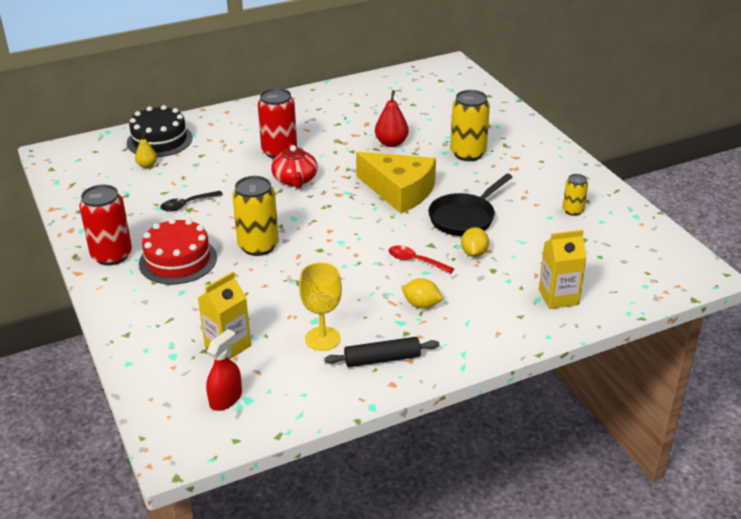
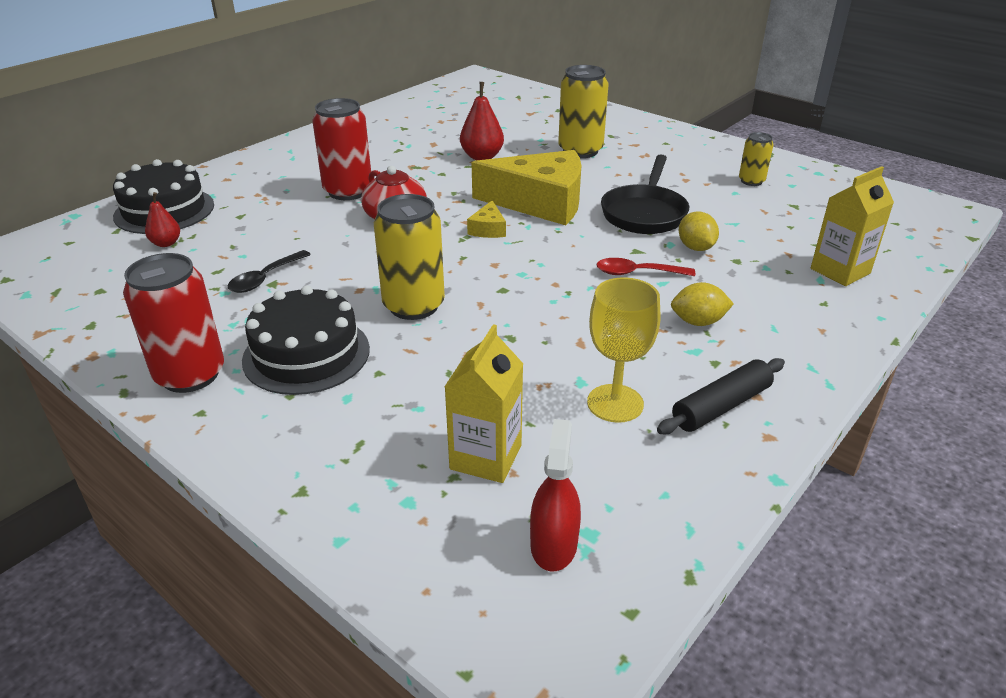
camera: 25 degrees left, 0 degrees up
yellow pear [135,134,157,168] -> red pear [145,192,180,247]
red cake [139,218,217,285] -> black cake [242,285,370,395]
none -> yellow cheese [467,200,506,238]

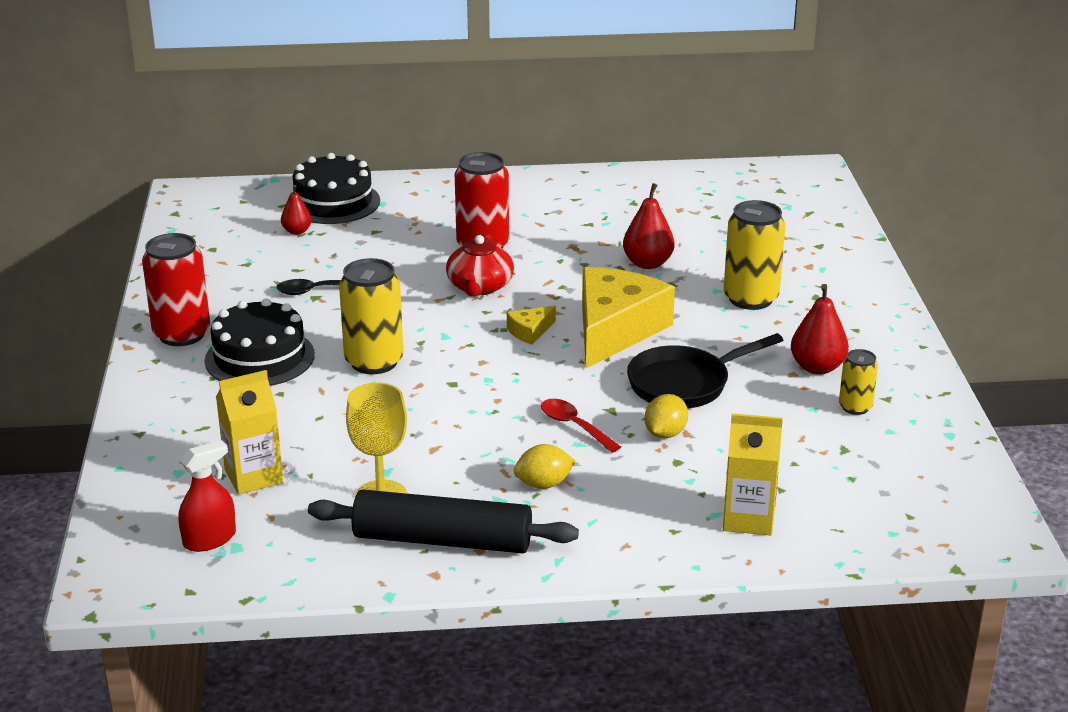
camera: 45 degrees right, 5 degrees down
yellow cheese [471,150,582,225] -> yellow cheese turned 120 degrees counterclockwise [582,267,675,368]
black rolling pin [657,358,785,434] -> black rolling pin [308,489,579,553], size x1.61
yellow lemon [671,282,734,326] -> yellow lemon turned 60 degrees counterclockwise [514,444,576,489]
none -> red pear [791,284,849,375]

